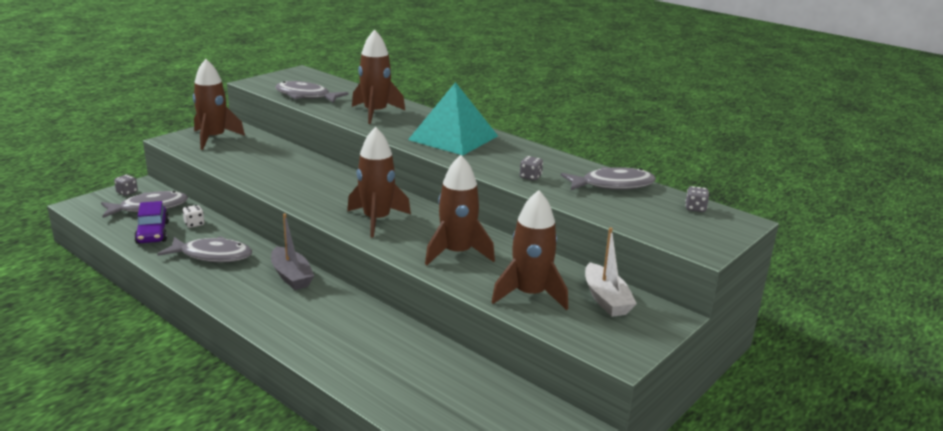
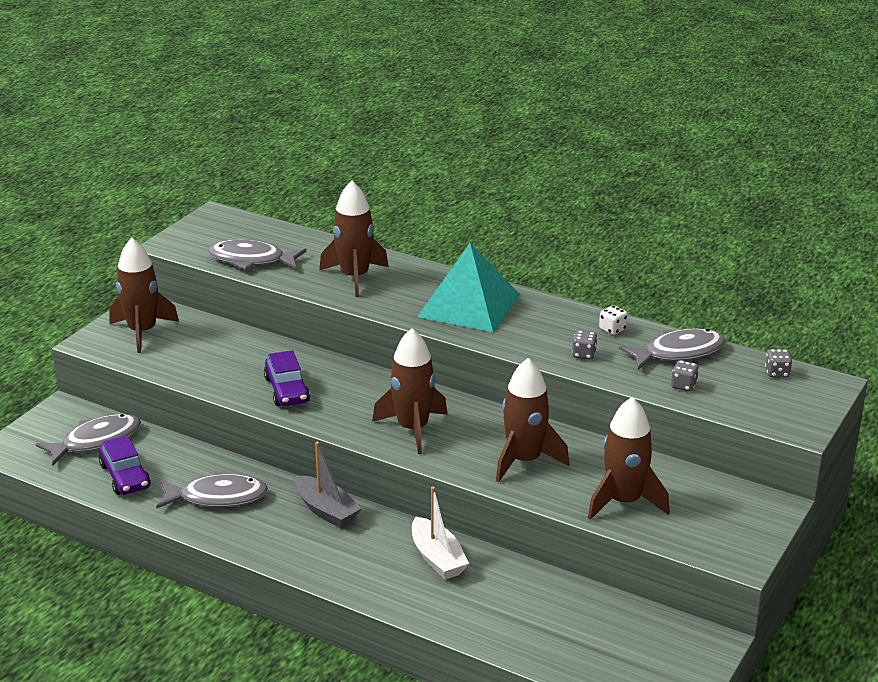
camera: 10 degrees left, 5 degrees up
grey dice [114,175,138,196] -> grey dice moved to [671,360,699,391]
white dice [182,205,205,228] -> white dice moved to [599,305,628,335]
white boat [585,228,637,317] -> white boat moved to [412,486,469,579]
none -> purple car [264,350,310,406]

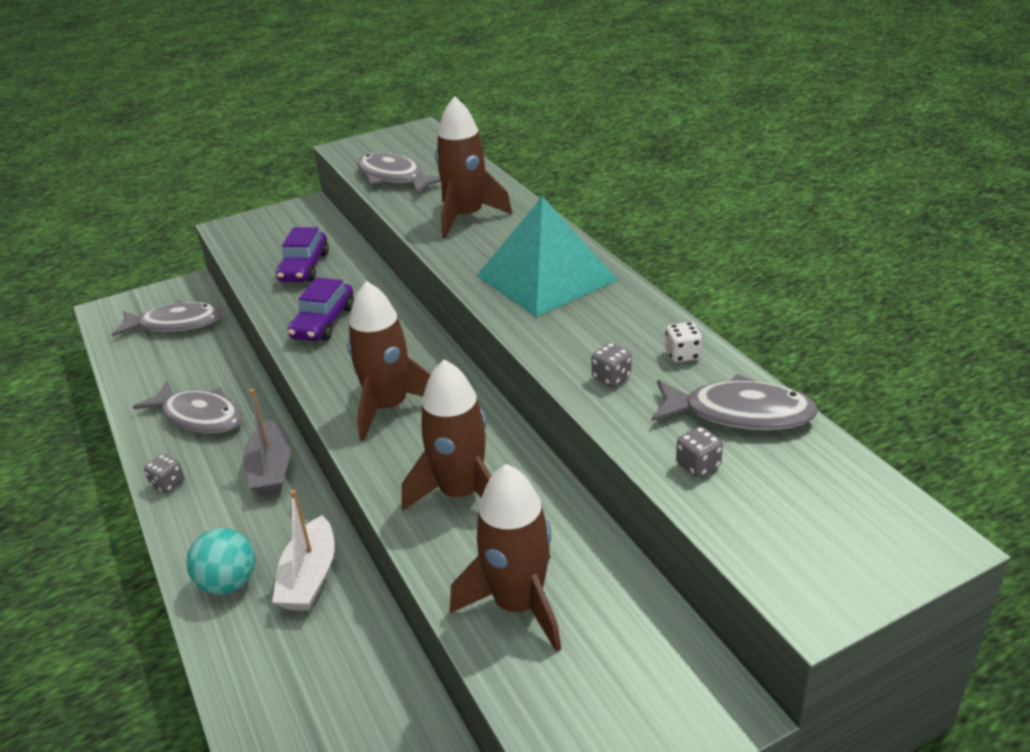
camera: 35 degrees right, 5 degrees up
purple car [99,435,151,495] -> purple car moved to [276,227,329,282]
brown rocket [109,238,179,353] -> none
grey dice [765,349,792,378] -> grey dice moved to [144,454,184,493]
none -> turquoise ball [187,528,255,595]

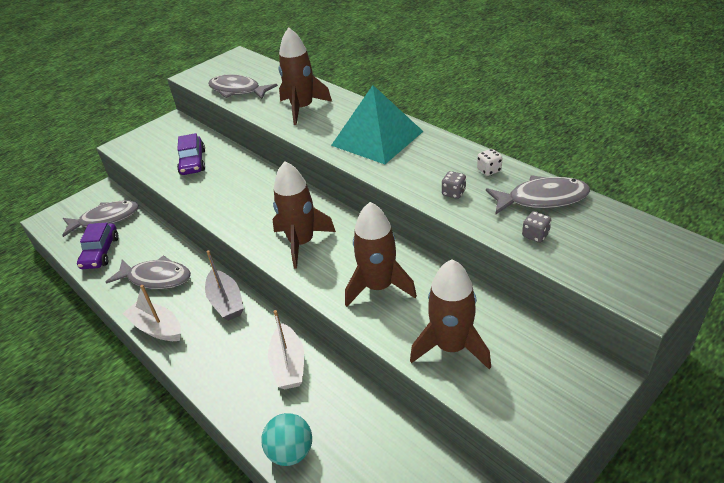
camera: 15 degrees left, 5 degrees up
grey dice [144,454,184,493] -> white boat [122,285,181,341]
turquoise ball [187,528,255,595] -> turquoise ball moved to [262,413,312,466]
purple car [287,277,354,341] -> purple car moved to [77,222,118,269]

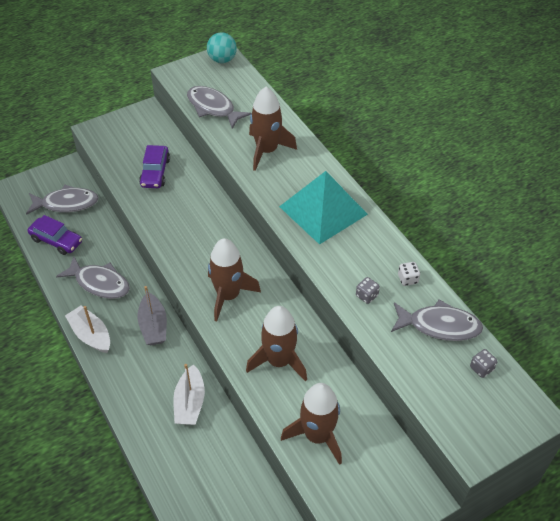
camera: 10 degrees right, 10 degrees up
purple car [77,222,118,269] -> purple car turned 75 degrees counterclockwise [28,215,82,255]
turquoise ball [262,413,312,466] -> turquoise ball moved to [207,32,237,63]
grey dice [522,211,551,243] -> grey dice moved to [470,349,497,378]

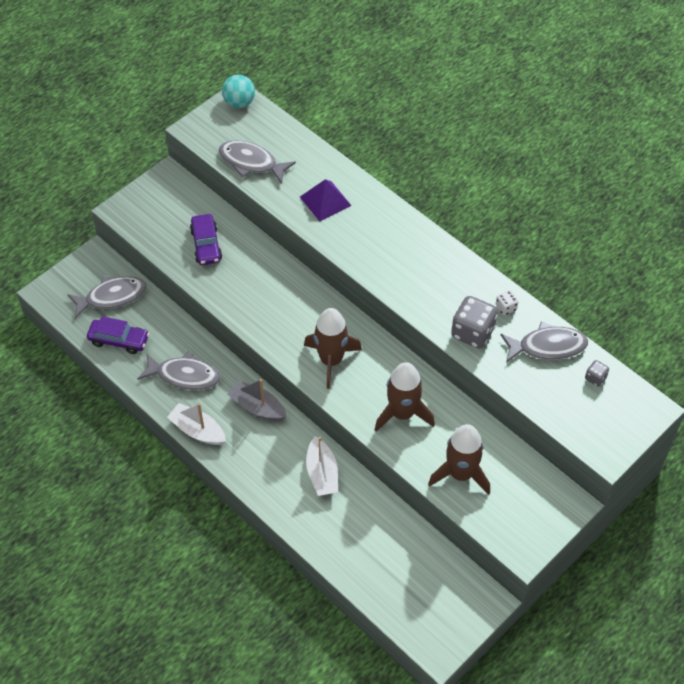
camera: 15 degrees left, 5 degrees up
grey boat [137,286,167,345] -> grey boat turned 150 degrees clockwise [227,379,287,421]
brown rocket [249,87,297,171] -> purple pyramid [300,179,352,221]
turquoise pyramid [279,171,368,245] -> none
grey dice [356,277,380,304] -> grey dice [451,296,498,349], size x2.06

